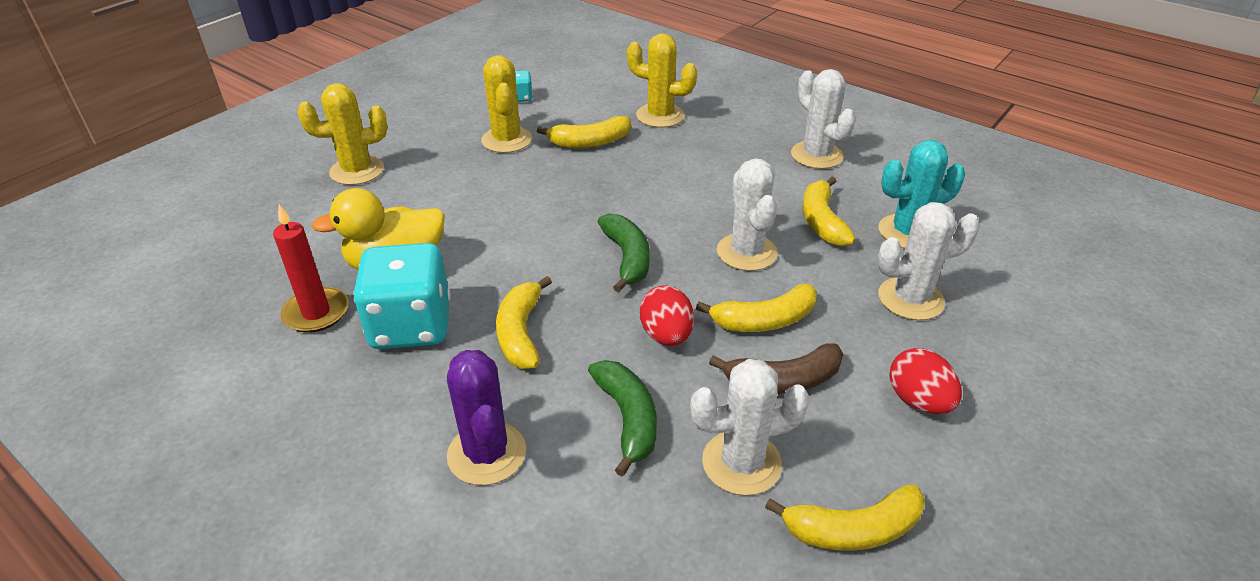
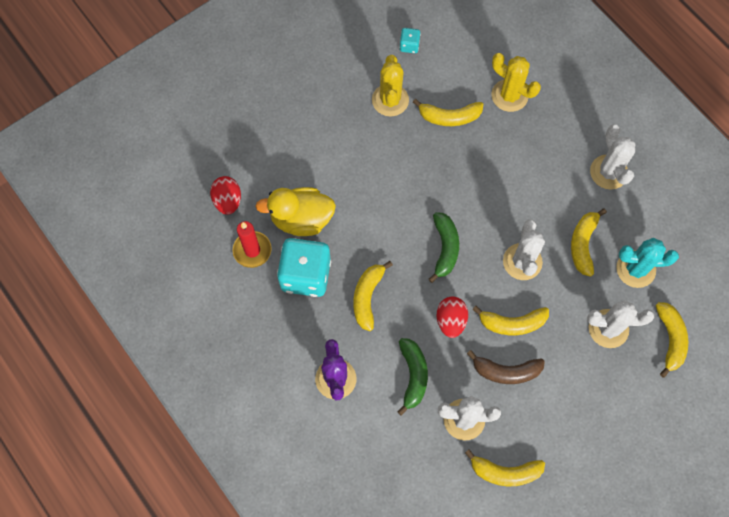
camera: 15 degrees right, 30 degrees up
yellow cactus [298,83,387,185] -> none
red egg [889,348,962,414] -> red egg moved to [210,176,241,215]
none -> yellow banana [656,302,688,378]

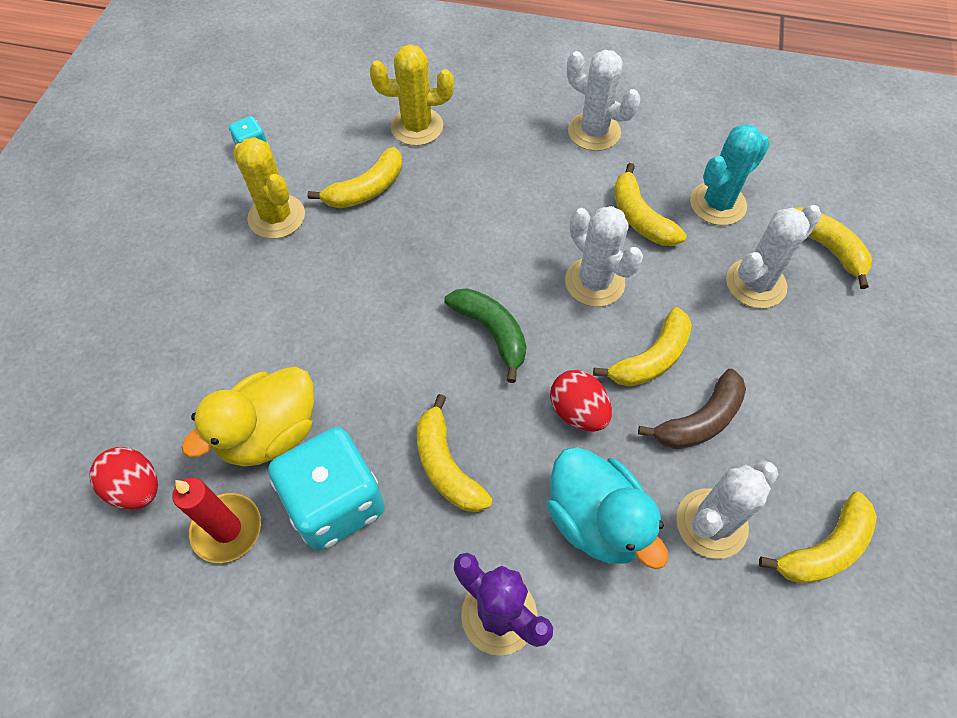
camera: 40 degrees left, 10 degrees down
green banana [397,338,428,416] -> turquoise duck [547,447,668,569]

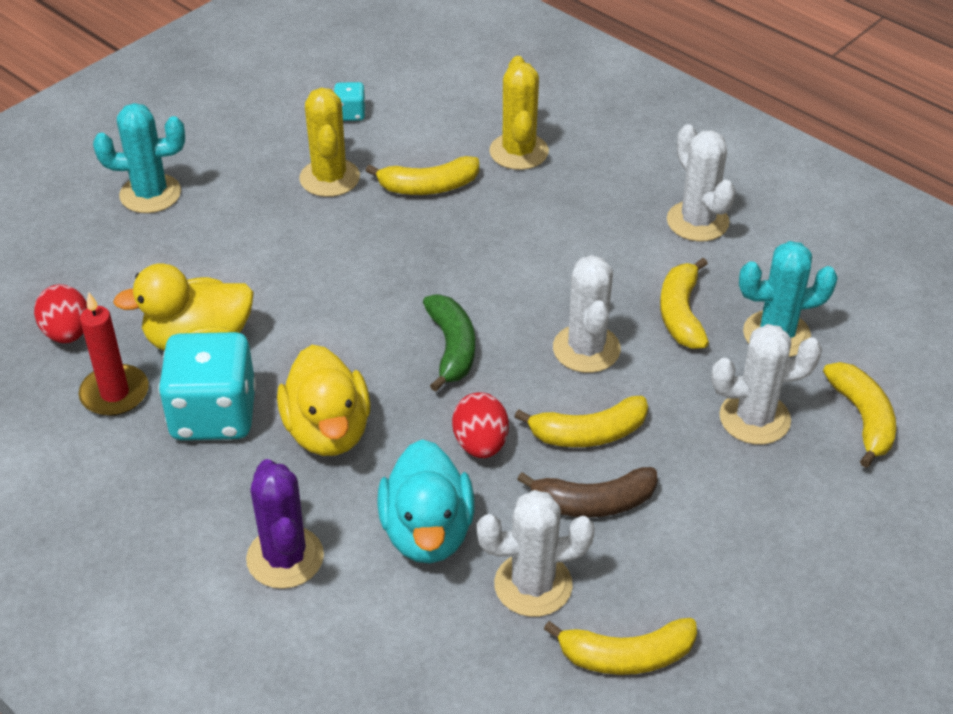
camera: 30 degrees right, 15 degrees down
yellow cactus [370,44,454,146] -> yellow cactus turned 60 degrees clockwise [489,56,549,170]
yellow banana [417,394,493,512] -> yellow duck [277,345,371,456]
none -> turquoise cactus [93,103,185,213]

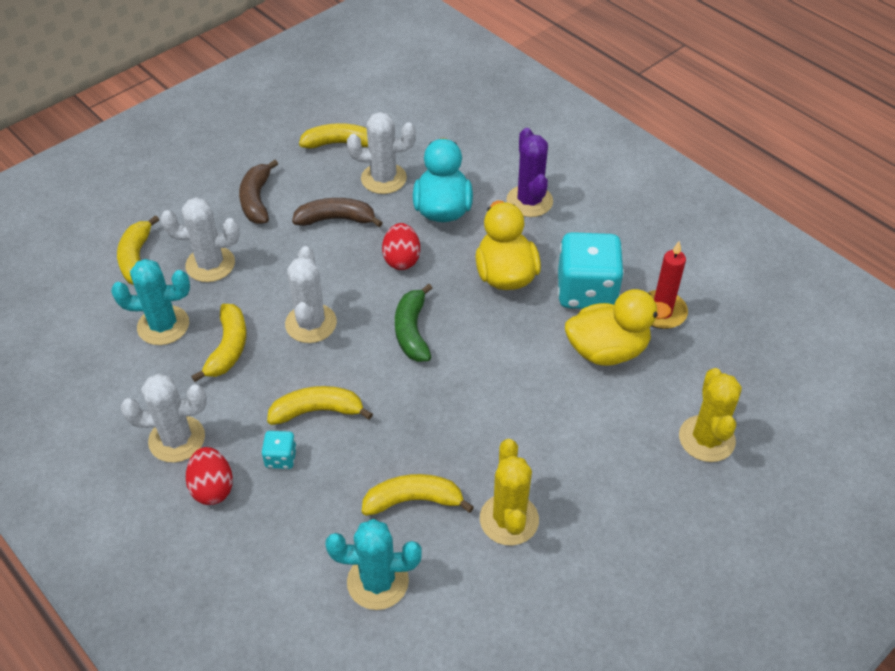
camera: 175 degrees left, 5 degrees up
red egg [34,284,87,343] -> red egg moved to [186,447,233,505]
turquoise cactus [93,103,185,213] -> turquoise cactus moved to [325,519,422,610]
turquoise dice [334,82,366,121] -> turquoise dice moved to [261,431,297,469]
yellow cactus [489,56,549,170] -> yellow cactus moved to [679,368,742,462]
yellow banana [514,396,648,447] -> yellow banana moved to [267,386,373,425]
white cactus [667,124,736,242] -> white cactus turned 75 degrees counterclockwise [121,374,207,463]
none -> brown banana [239,160,278,224]

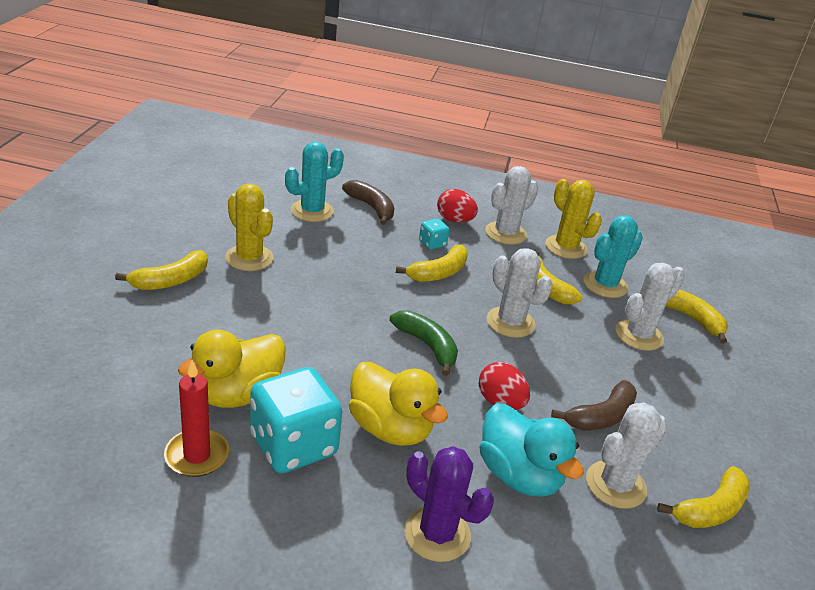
camera: 140 degrees right, 15 degrees down
brown banana [239,160,278,224] -> brown banana moved to [342,180,394,225]
yellow banana [362,474,474,516] -> yellow banana moved to [115,250,208,290]
yellow cactus [679,368,742,462] -> yellow cactus moved to [545,179,602,259]

